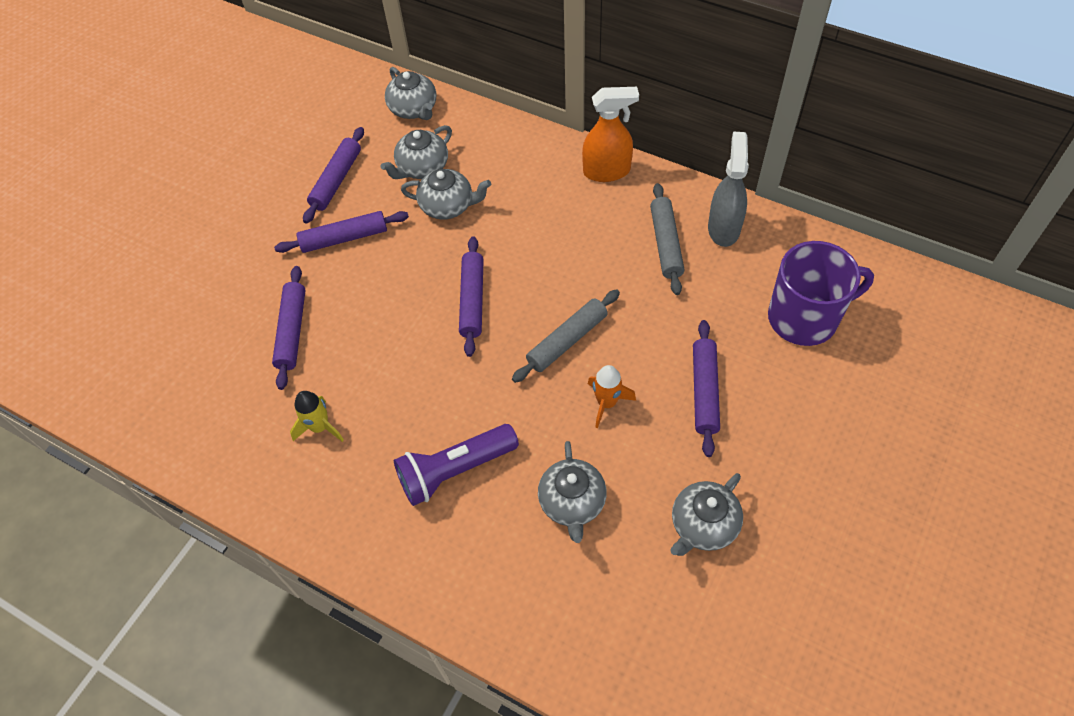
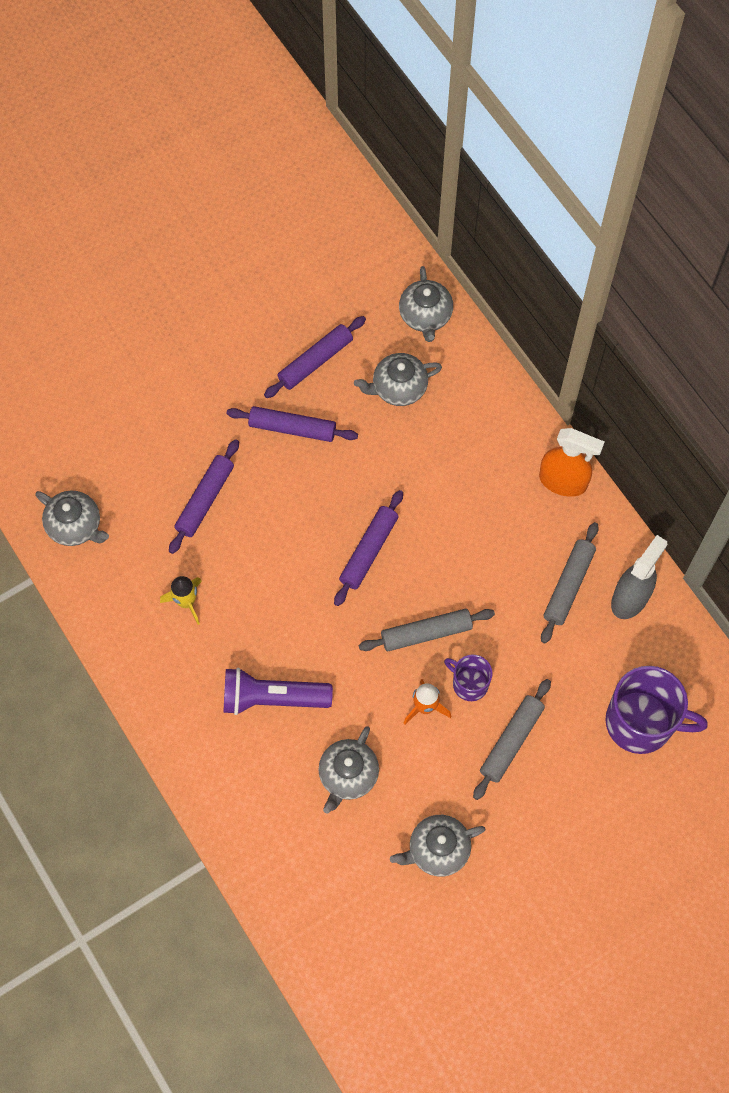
camera: 25 degrees right, 10 degrees up
grey teapot [401,169,491,220] -> grey teapot moved to [35,491,109,546]
purple rolling pin [693,320,720,457] -> grey rolling pin [473,679,551,800]
none -> purple mug [444,655,492,701]

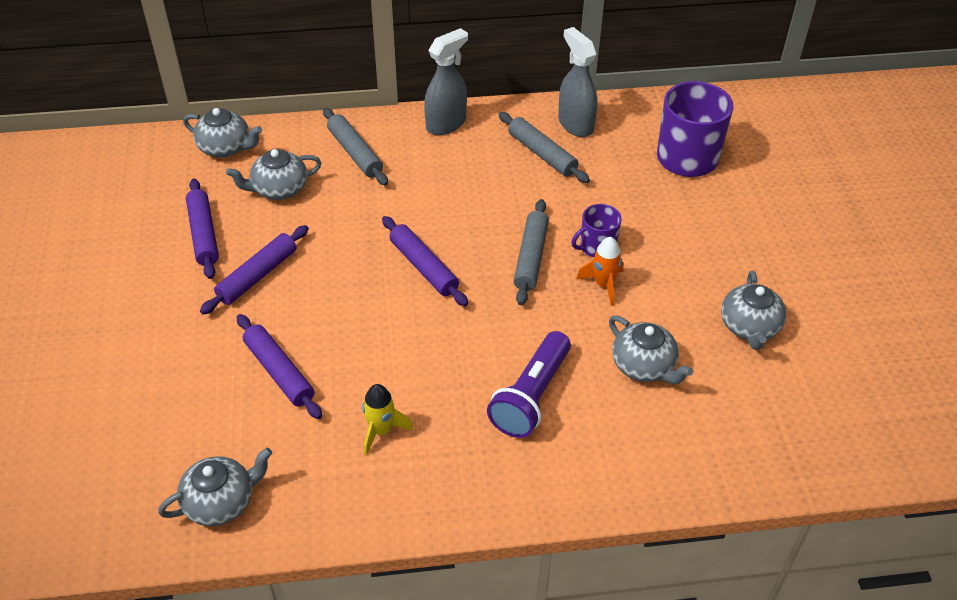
camera: 65 degrees left, 20 degrees down
grey teapot [354,353,442,406] -> grey teapot turned 60 degrees clockwise [226,149,321,200]
grey rolling pin [473,679,551,800] -> grey rolling pin moved to [323,108,388,186]
orange spray bottle [539,428,604,497] -> grey spray bottle [424,28,468,135]

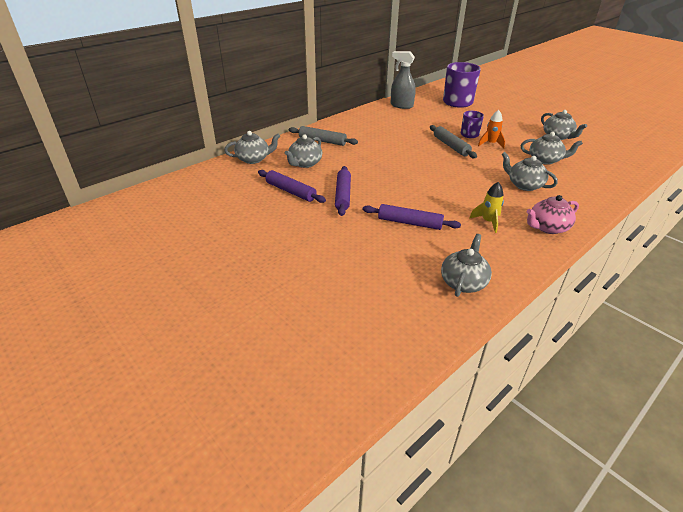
camera: 35 degrees left, 10 degrees down
purple rolling pin [382,216,468,306] -> none
grey spray bottle [424,28,468,135] -> none
purple flashlight [487,331,571,438] -> grey teapot [502,152,558,191]
grey rolling pin [499,112,590,183] -> none
none -> pink teapot [527,195,579,234]

